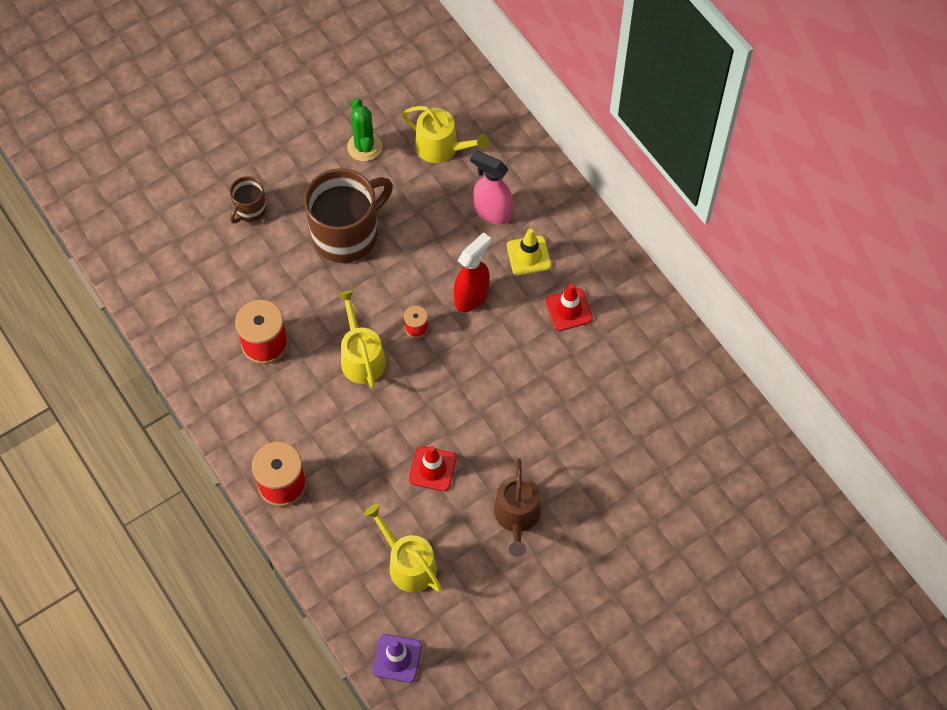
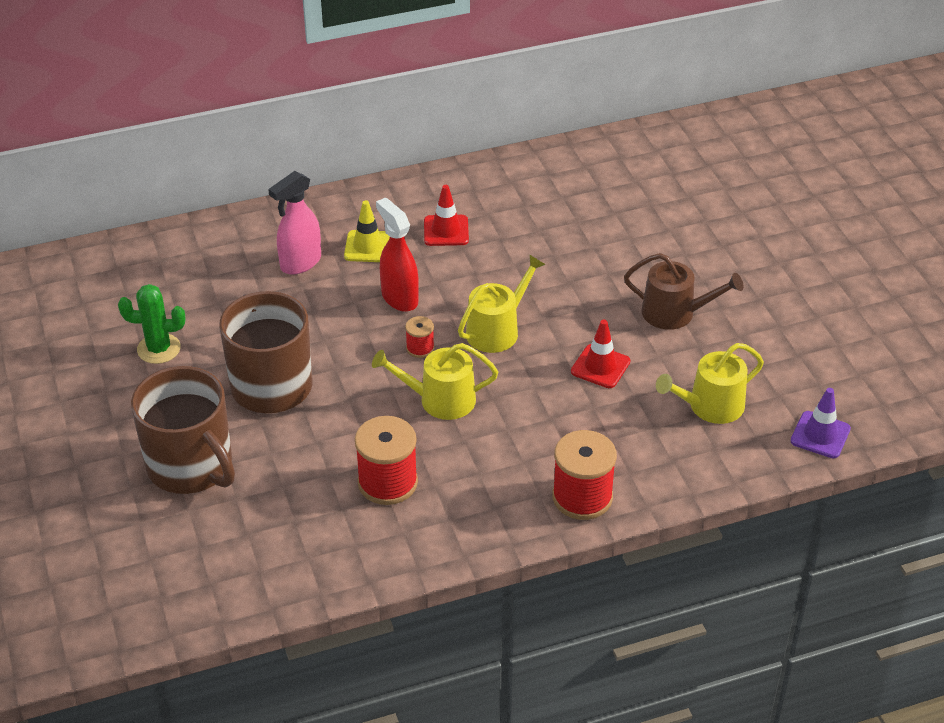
camera: 75 degrees left, 20 degrees down
brown mug [230,176,267,223] -> brown mug [131,366,235,494], size x2.04
yellow watering can [402,106,489,163] -> yellow watering can moved to [458,254,546,353]

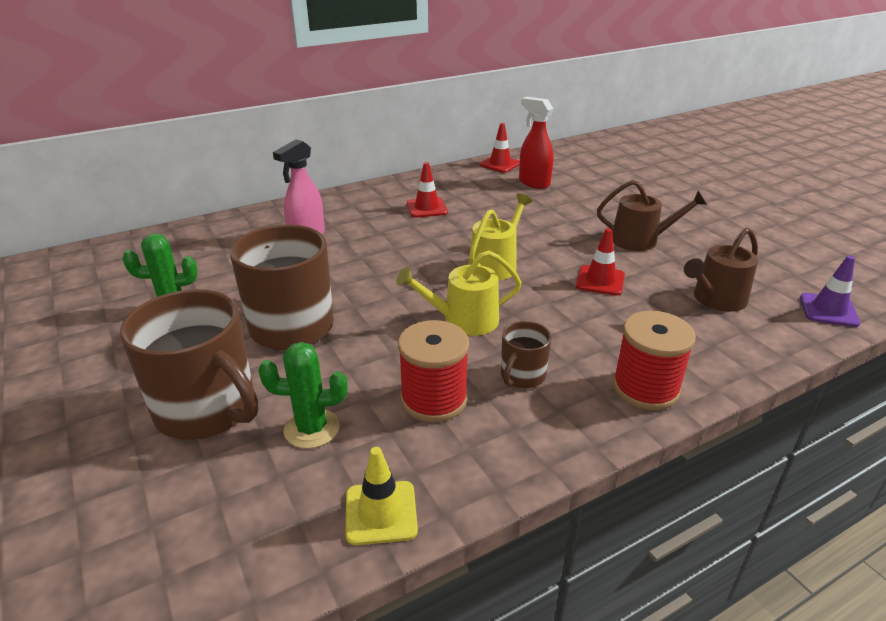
camera: 10 degrees left, 10 degrees down
yellow traffic cone [344,200,390,262] -> yellow traffic cone moved to [346,447,418,545]
red spray bottle [376,198,419,312] -> red spray bottle moved to [519,97,554,189]
red spool [405,316,434,358] -> none
yellow watering can [656,343,764,424] -> brown watering can [684,228,758,312]
none -> green cactus [258,342,348,449]
none -> red traffic cone [480,123,520,173]
none -> brown mug [501,321,552,388]

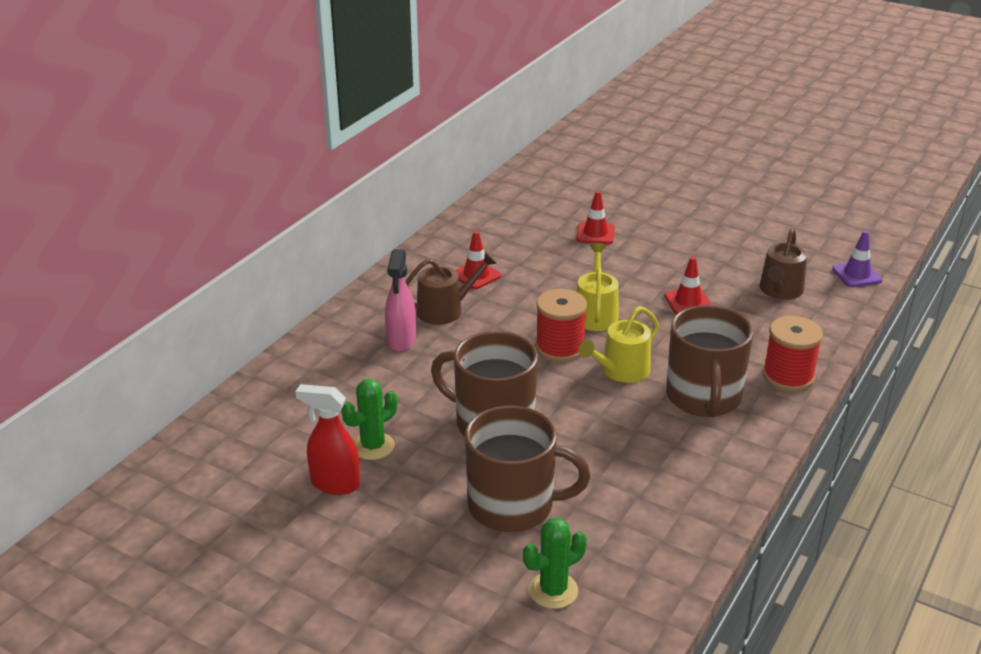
camera: 30 degrees left, 0 degrees up
green cactus [258,342,348,449] -> green cactus moved to [523,518,587,609]
yellow traffic cone [346,447,418,545] -> none
red spool [398,320,469,422] -> red spool moved to [536,289,587,362]
red traffic cone [480,123,520,173] -> red traffic cone moved to [576,191,615,244]
brown mug [501,321,552,388] -> brown mug [666,305,753,417], size x2.04
red spray bottle [519,97,554,189] -> red spray bottle moved to [296,384,360,495]
brown watering can [597,180,707,251] -> brown watering can moved to [405,252,497,325]

